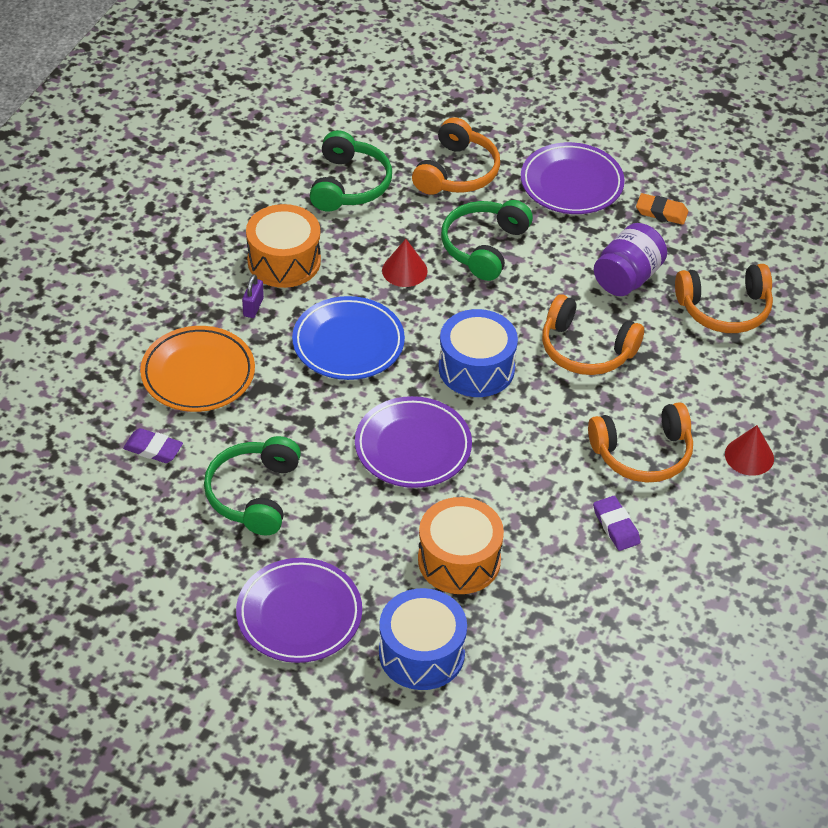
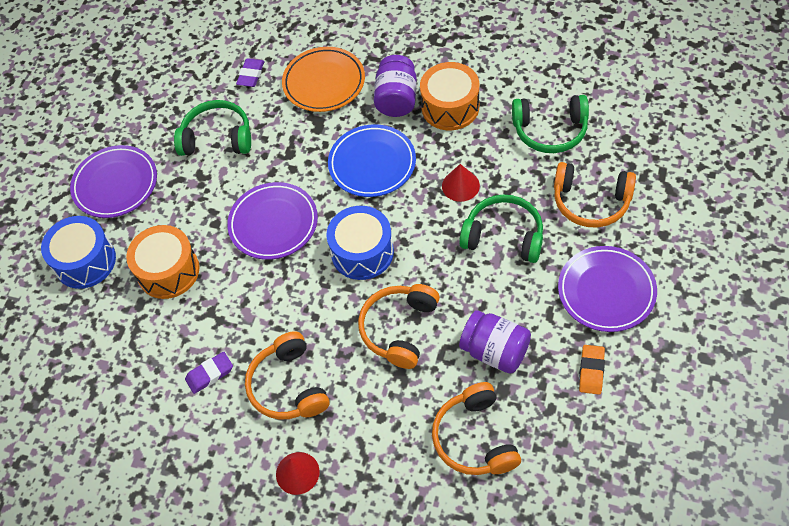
camera: 90 degrees right, 10 degrees up
purple padlock [242,274,264,318] -> purple jar [374,55,417,117]

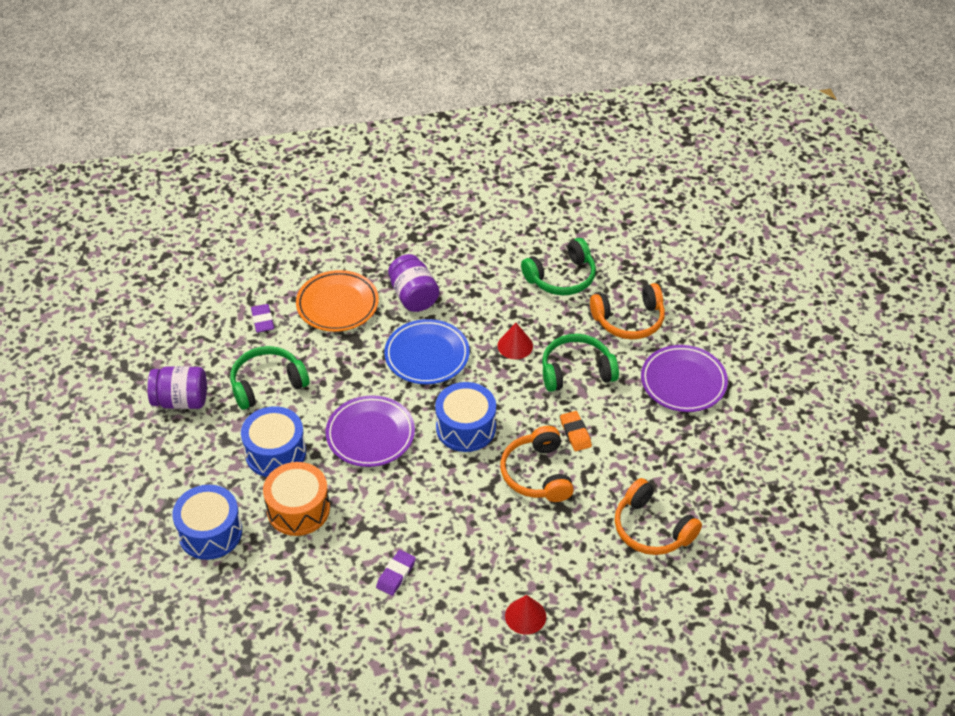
camera: 35 degrees left, 10 degrees down
purple plate [70,145,157,218] -> none
orange headphones [245,331,330,420] -> none
orange drum [420,62,479,130] -> none
purple jar [459,310,531,374] -> purple jar moved to [147,366,207,409]
orange eraser [579,345,605,394] -> orange eraser moved to [560,411,592,451]
none -> blue drum [241,406,306,477]

